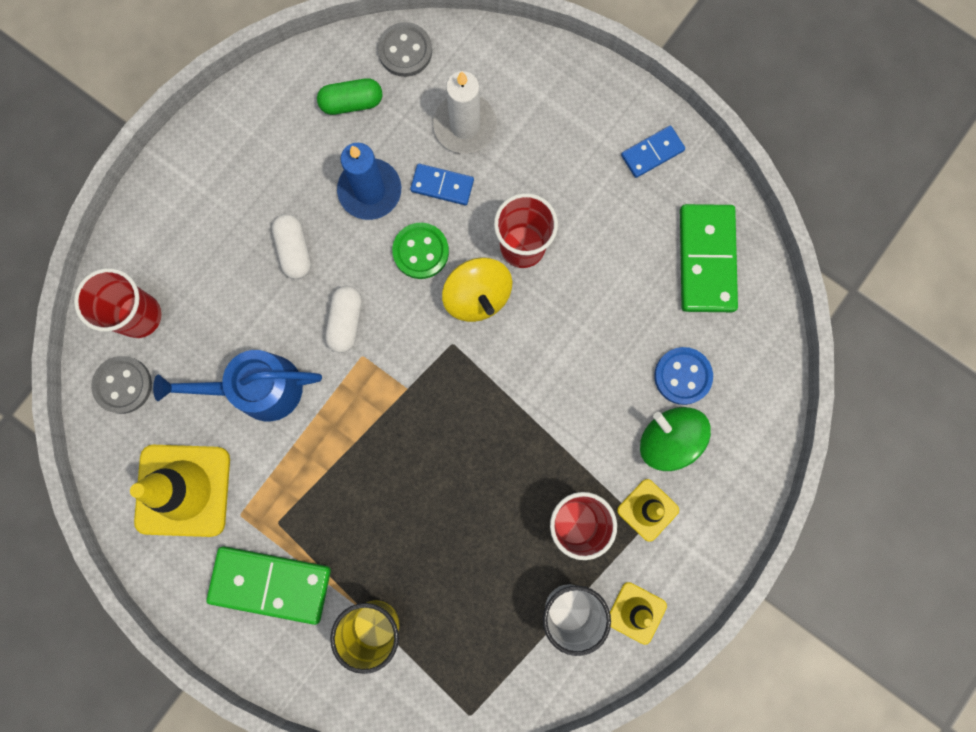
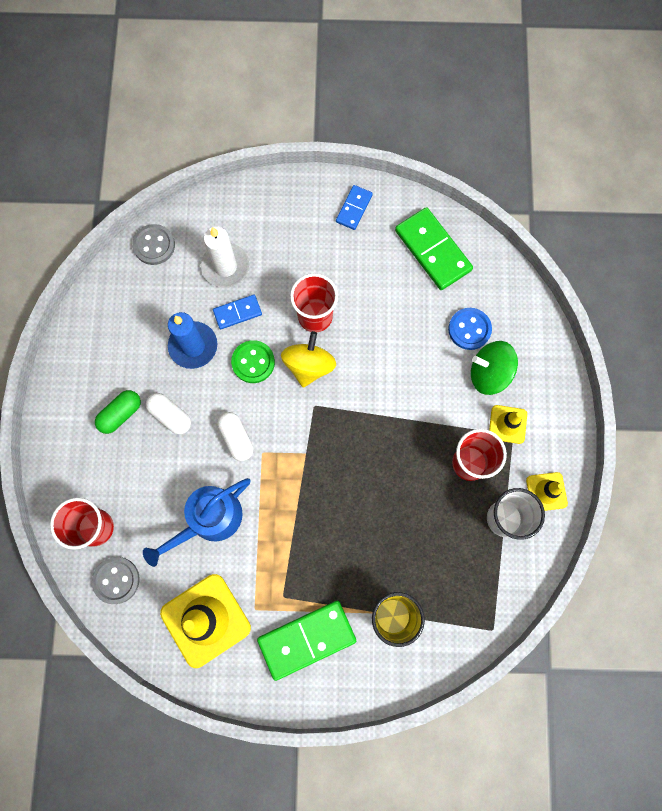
camera: 35 degrees left, 5 degrees down
green capsule [317,78,382,115] -> green capsule moved to [95,390,141,434]
yellow spinning top [442,257,512,322] -> yellow spinning top turned 105 degrees counterclockwise [281,331,336,387]

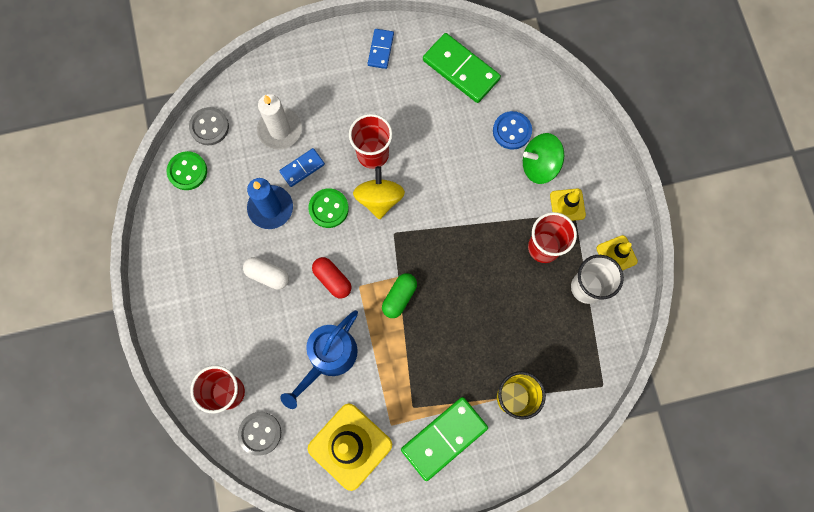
camera: 15 degrees left, 0 degrees up
green capsule [95,390,141,434] -> green capsule moved to [382,273,417,318]
white capsule [217,412,253,461] -> red capsule [312,257,351,298]
none -> green button [167,151,207,190]

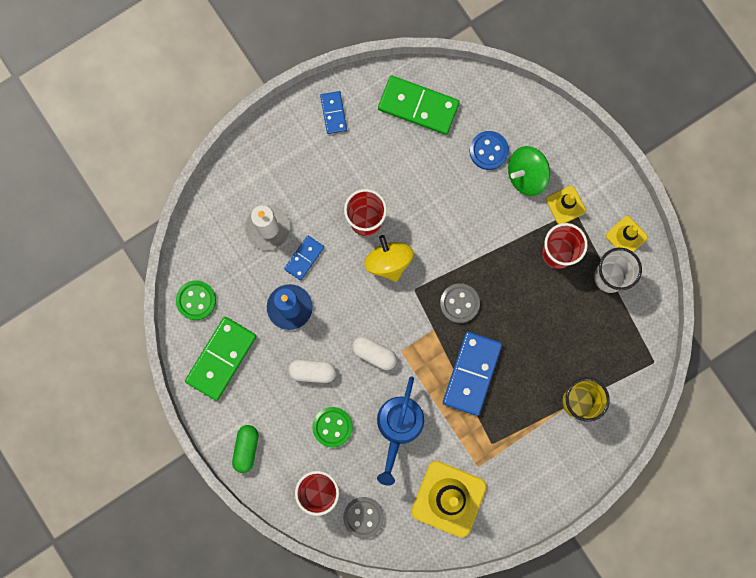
camera: 20 degrees left, 5 degrees up
grey button [189,107,229,145] -> grey button moved to [440,283,480,323]
green button [309,188,349,228] -> green button moved to [312,407,353,448]
red capsule [312,257,351,298] -> white capsule [352,337,397,370]
green capsule [382,273,417,318] -> green capsule moved to [232,425,258,473]
green domino [401,397,488,481] -> green domino moved to [185,317,257,401]
none -> blue domino [443,332,502,416]

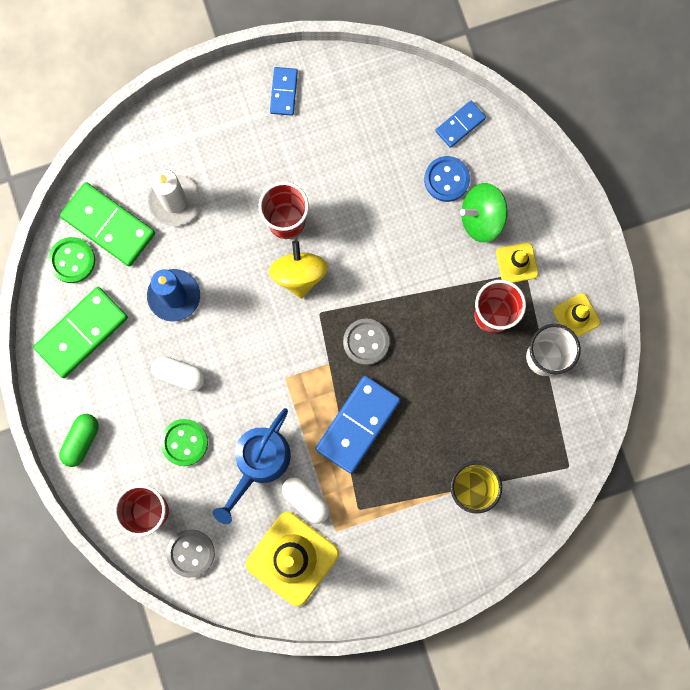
camera: 15 degrees right, 0 degrees up
blue domino [284,236,324,281] -> blue domino moved to [435,101,486,148]
white capsule [352,337,397,370] -> white capsule moved to [282,477,330,524]
green domino [378,76,460,135] -> green domino moved to [60,182,155,266]

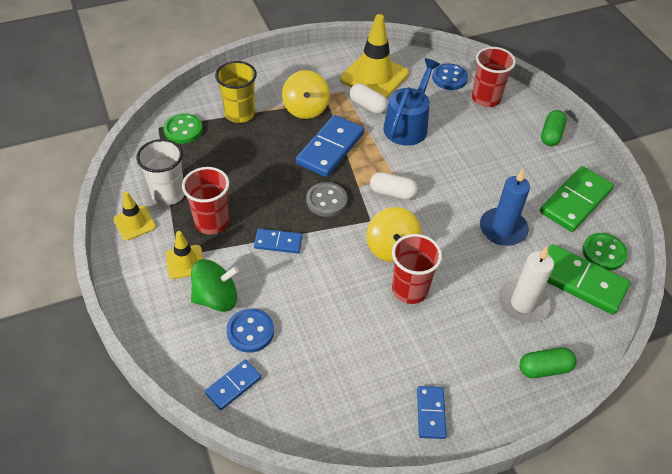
camera: 175 degrees right, 30 degrees down
white capsule [151,356,205,391] -> white capsule moved to [370,172,418,200]
green button [160,419,208,466] -> green button moved to [164,113,203,144]
grey button [167,529,215,578] -> blue button [432,63,468,90]
none -> blue domino [254,228,302,254]
none -> yellow spinning top [282,70,330,119]
none -> green capsule [519,347,577,378]

